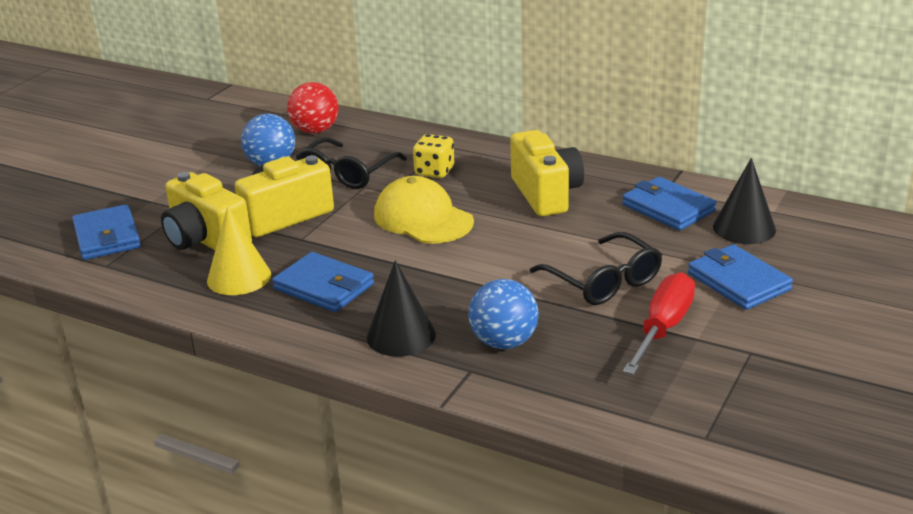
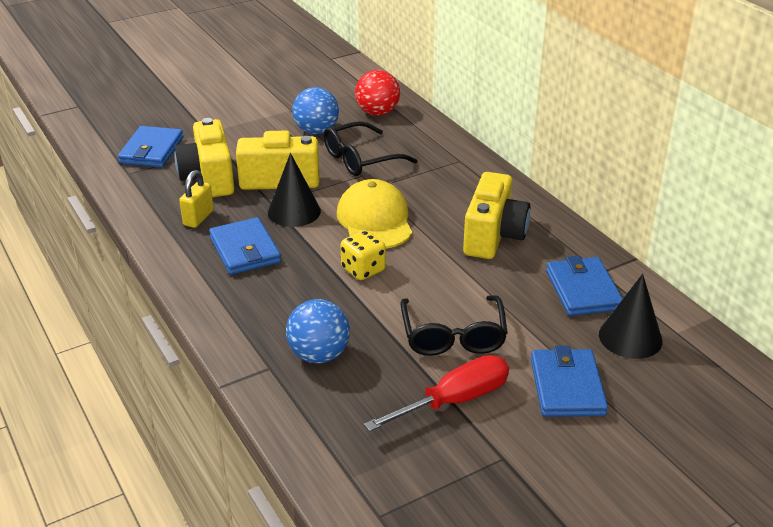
camera: 30 degrees right, 5 degrees up
yellow cone [207,206,271,295] -> yellow padlock [179,170,214,228]
black cone [367,260,436,357] -> black cone moved to [268,153,321,227]
yellow dice [413,134,454,178] -> yellow dice moved to [341,230,386,280]

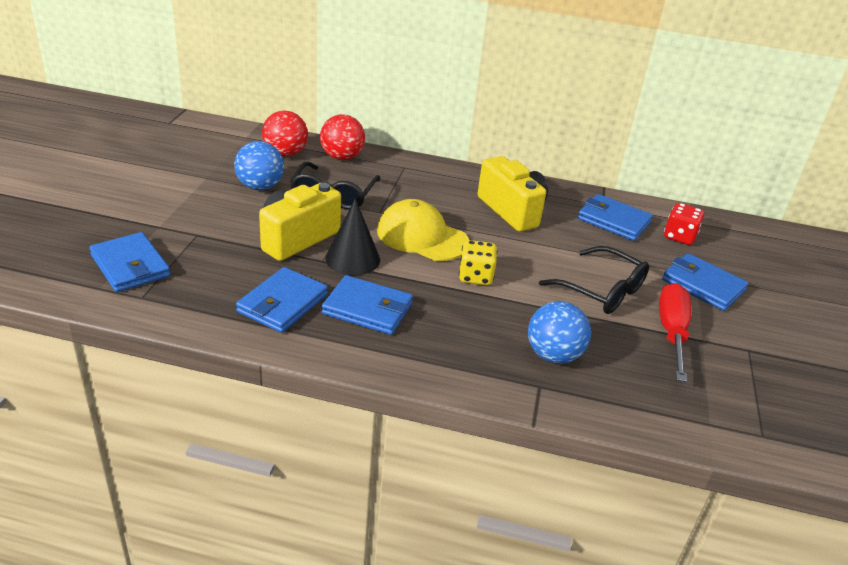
camera: 50 degrees left, 0 degrees up
yellow camera [174,118,234,197] -> none
yellow padlock [179,170,214,228] -> blue wallet [236,267,328,333]
black cone [599,274,663,359] -> red dice [664,203,704,245]
none -> red ball [320,114,365,160]

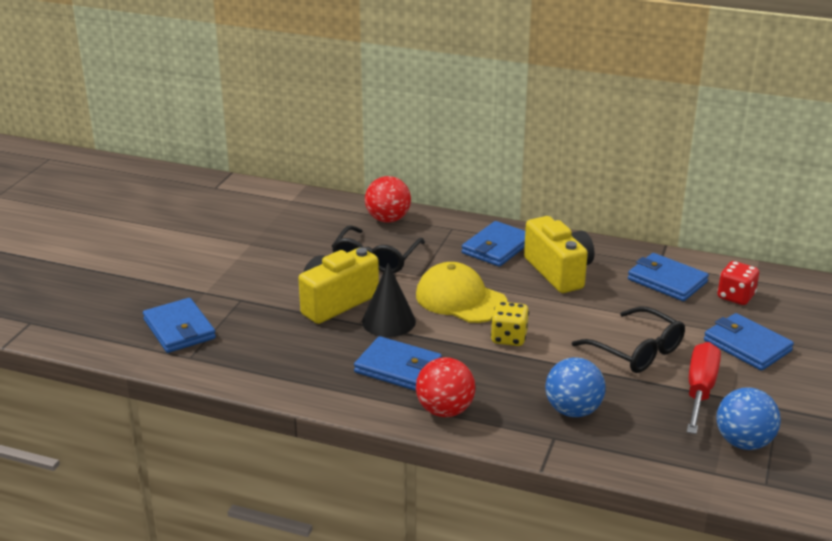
camera: 10 degrees right, 5 degrees down
blue ball [234,141,284,190] -> blue ball moved to [716,387,781,450]
blue wallet [236,267,328,333] -> blue wallet moved to [462,221,525,267]
red ball [262,111,308,157] -> red ball moved to [416,357,475,417]

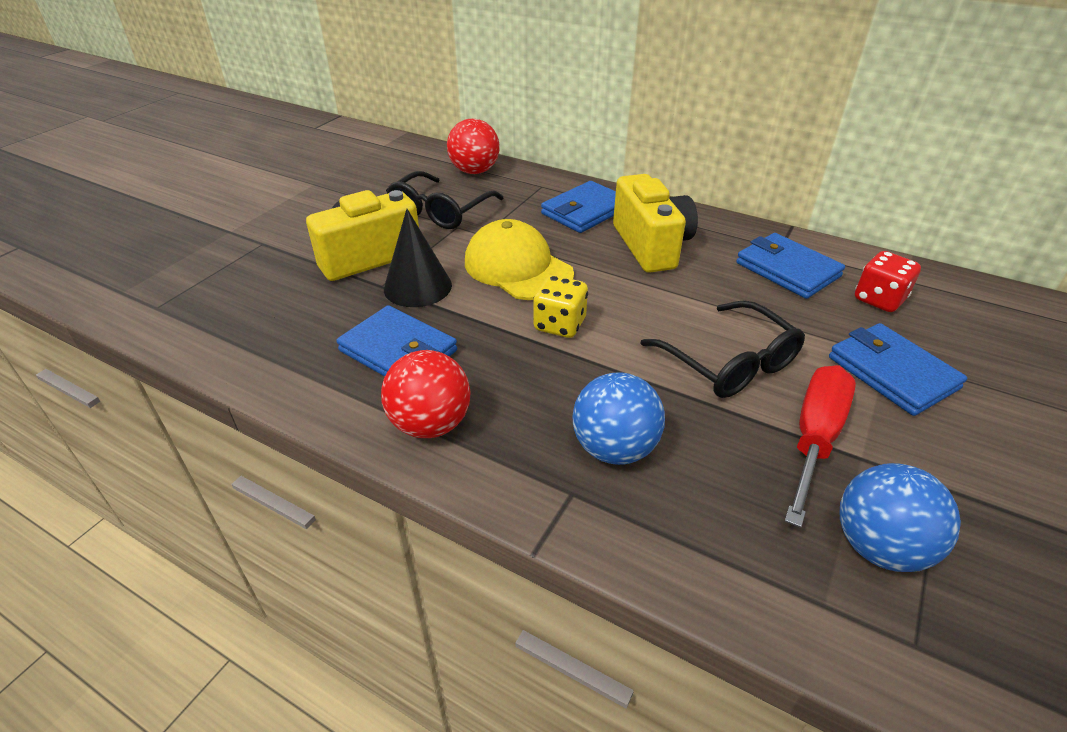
camera: 10 degrees right, 10 degrees up
blue wallet [143,298,216,353] -> none

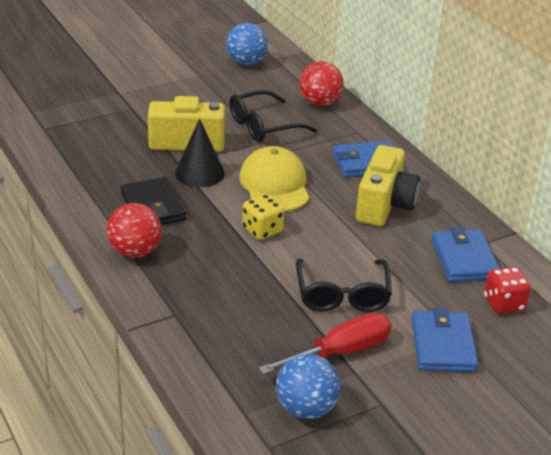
camera: 30 degrees right, 5 degrees down
blue wallet [336,305,457,377] -> black wallet [121,177,187,225]
blue ball [572,372,665,465] -> blue ball moved to [226,23,268,66]

